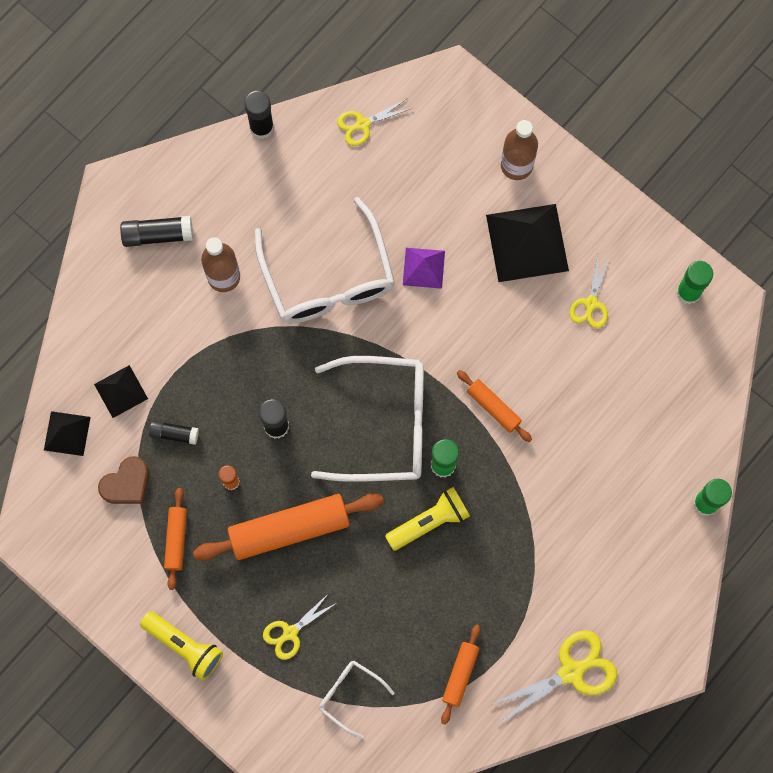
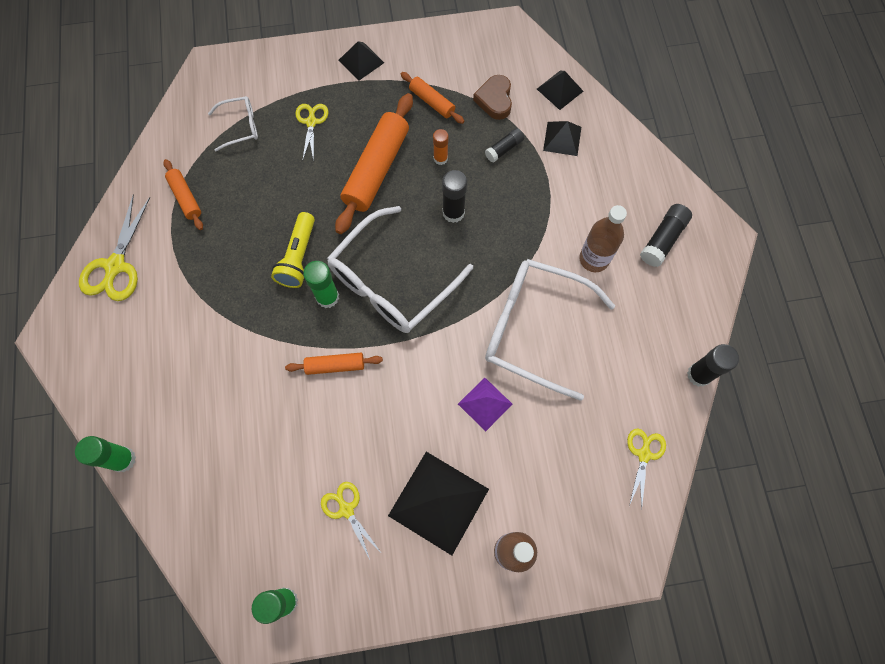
camera: 130 degrees right, 5 degrees down
yellow flashlight [140,611,223,681] -> black pyramid [339,41,384,81]

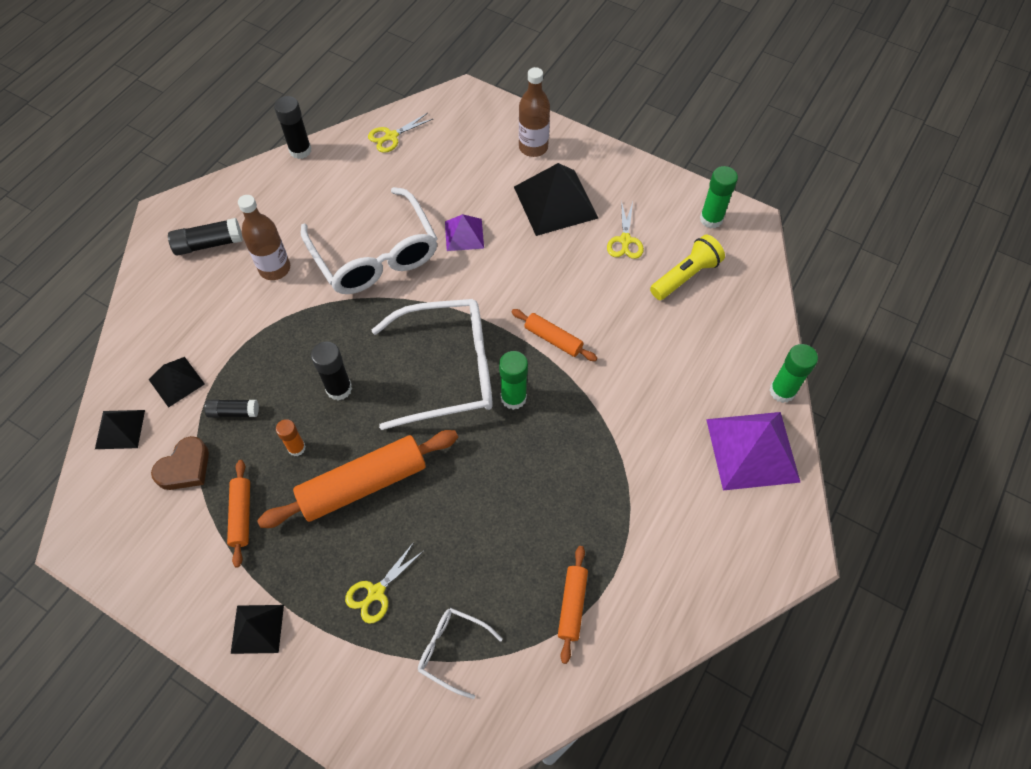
camera: 140 degrees left, 10 degrees down
yellow scissors [79,194,150,301] -> none
yellow flashlight [271,212,315,288] -> yellow flashlight moved to [650,235,725,300]
none -> purple pyramid [706,412,801,491]

